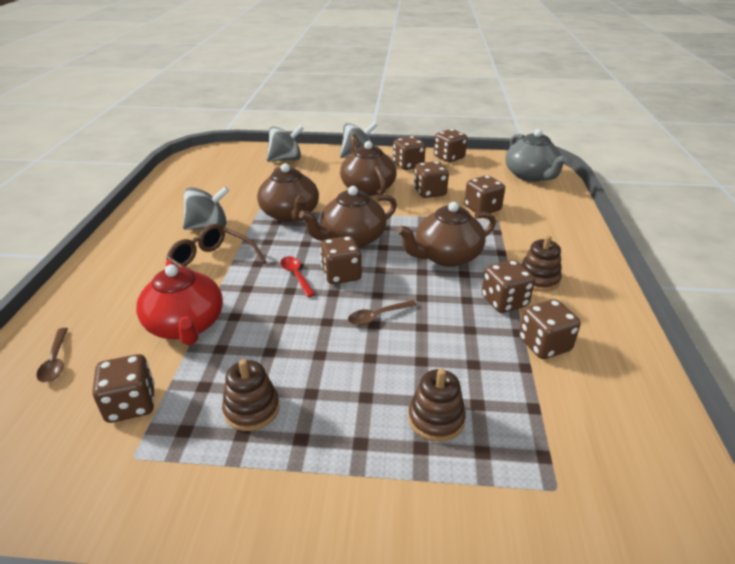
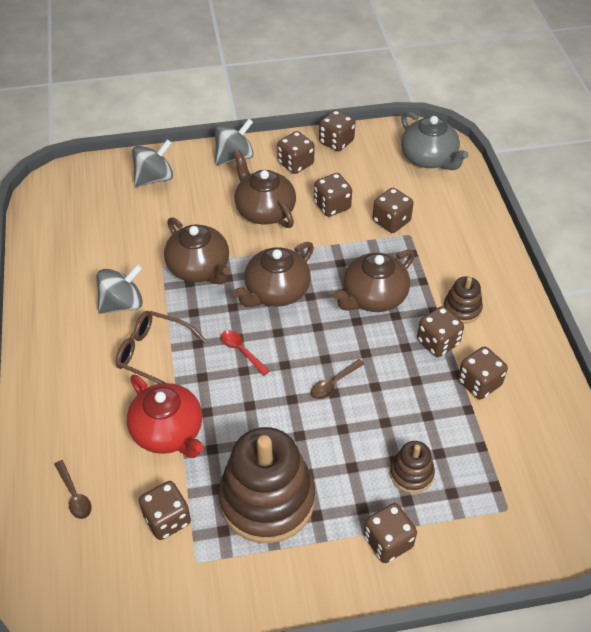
camera: 15 degrees left, 15 degrees up
brown stacking toy [222,359,280,431] -> brown stacking toy [219,427,315,543], size x2.12
brown dice [320,236,362,284] -> brown dice moved to [364,503,417,563]

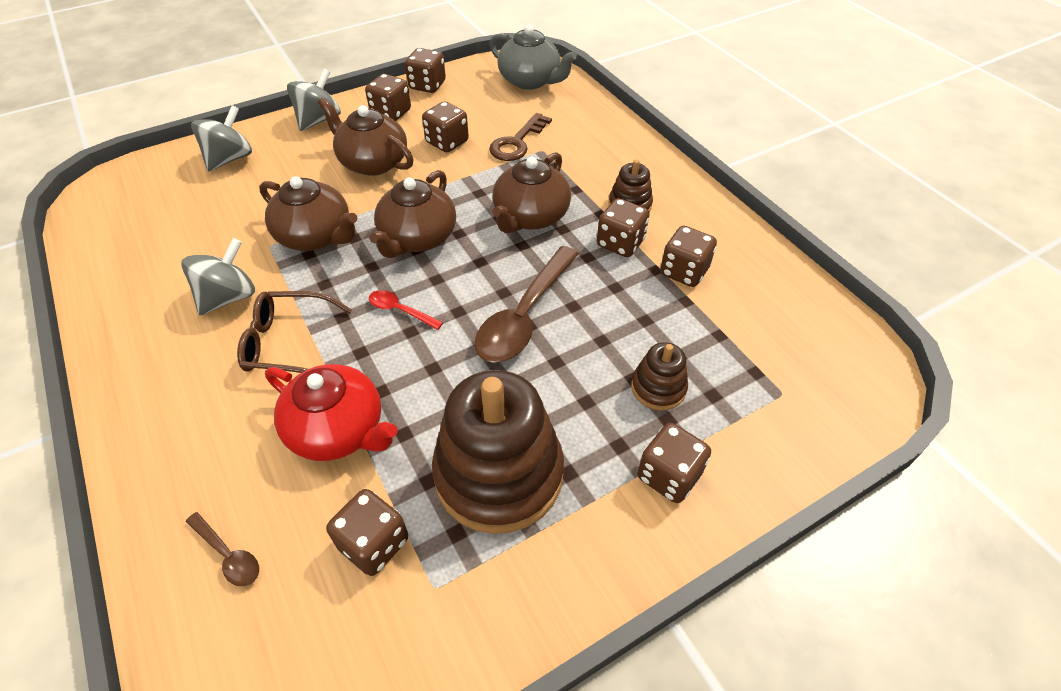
camera: 20 degrees left, 0 degrees up
brown spoon [311,359,365,399] -> brown spoon [474,246,579,363], size x2.13
brown dice [373,188,414,233] -> brown key [489,113,552,161]

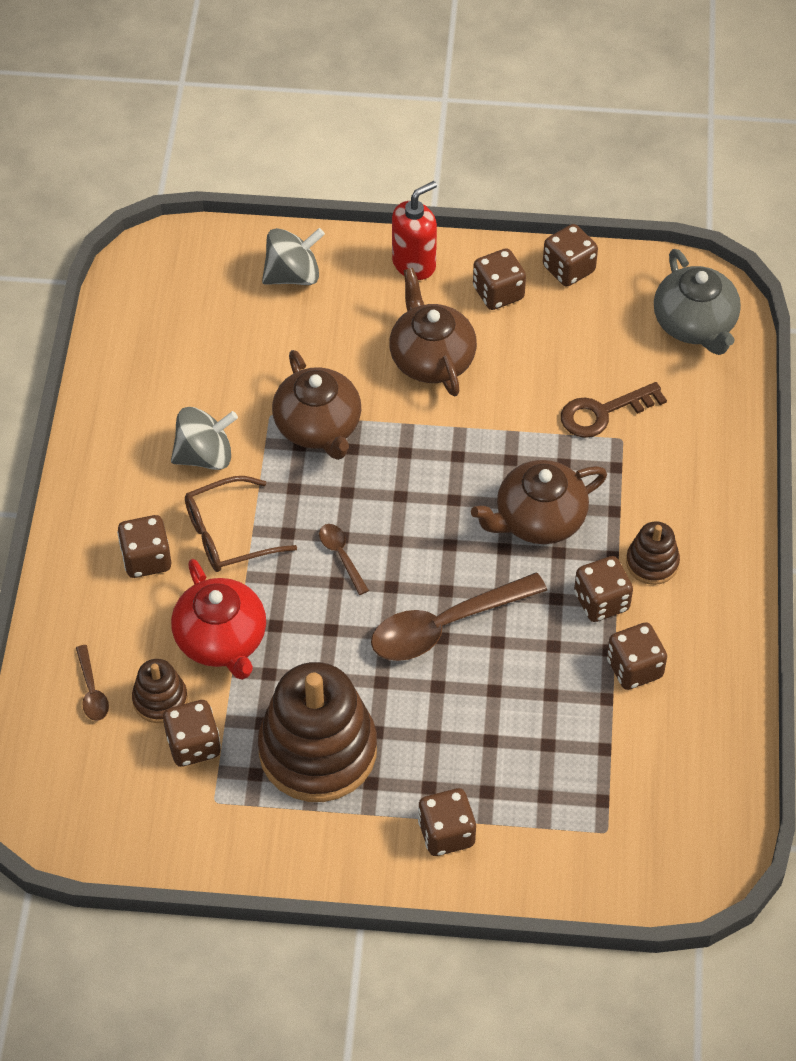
camera: 35 degrees right, 5 degrees up
brown glasses [237,291,352,373] -> brown glasses turned 60 degrees counterclockwise [185,476,297,572]
grey spinning top [287,69,341,131] -> red soap dispenser [392,181,437,280]
brown teapot [369,170,456,258] -> none
red spoon [369,290,443,330] -> brown spoon [319,524,369,595]
brown dice [422,101,469,152] -> brown dice moved to [117,515,171,578]
brown stacking toy [631,342,688,411] -> brown stacking toy moved to [132,659,188,723]

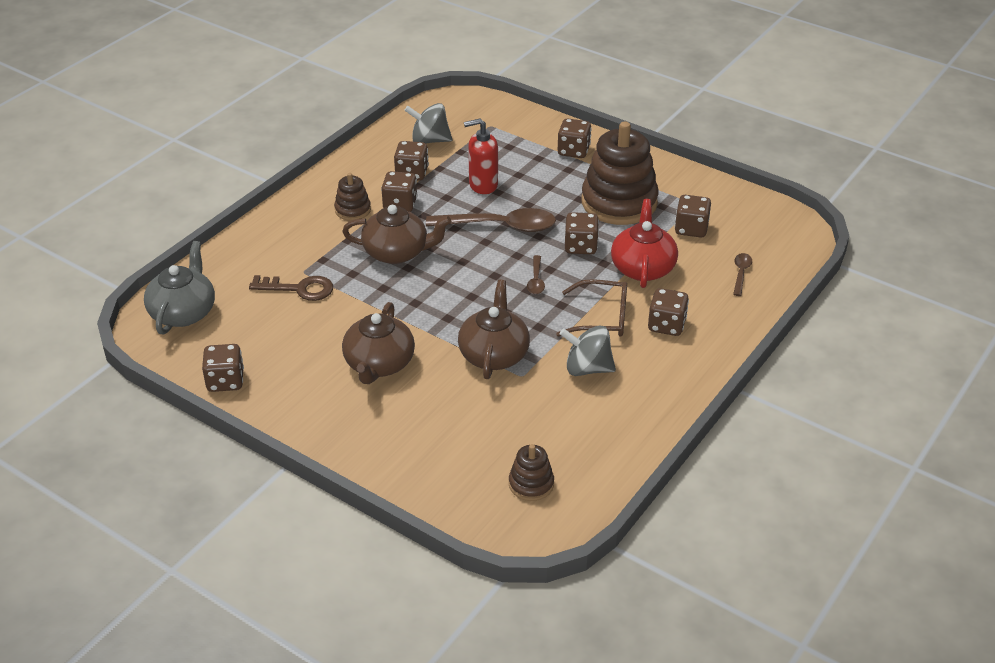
camera: 150 degrees left, 15 degrees down
brown stacking toy [132,659,188,723] -> brown stacking toy moved to [509,444,554,501]
grey spinning top [262,228,325,285] -> grey spinning top moved to [404,103,452,144]
red soap dispenser [392,181,437,280] -> red soap dispenser moved to [464,119,498,194]
brown dice [473,248,526,310] -> brown dice moved to [565,212,599,254]

